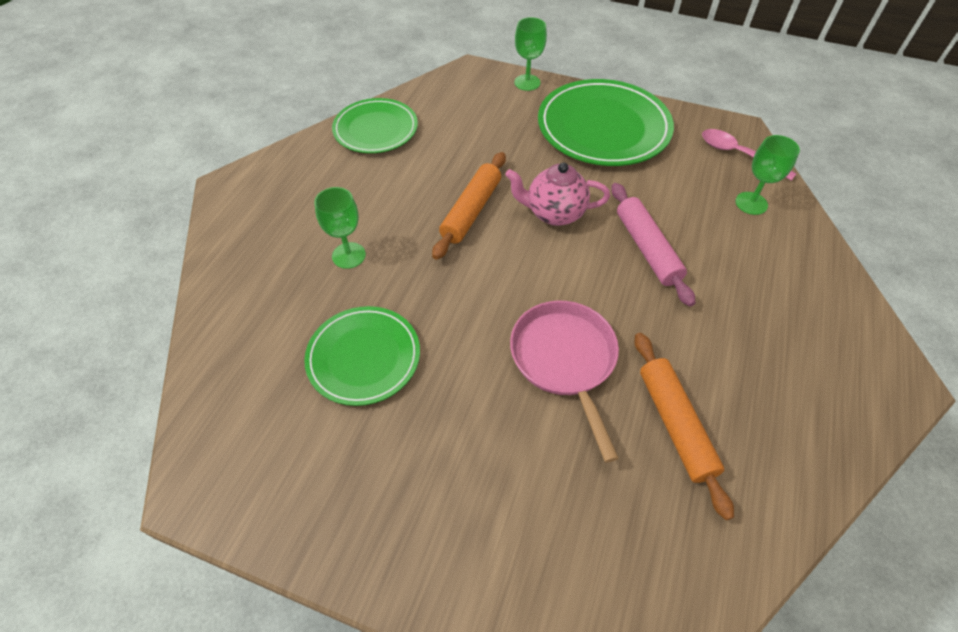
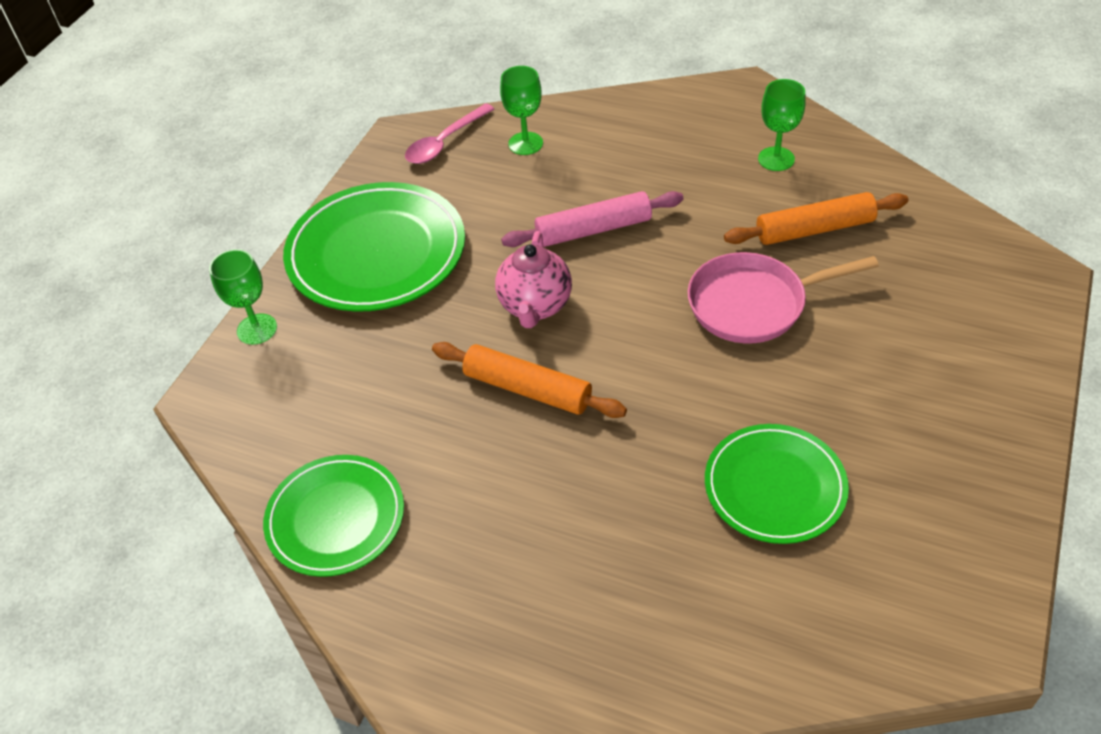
camera: 85 degrees left, 5 degrees down
green goblet [314,187,366,269] -> green goblet moved to [758,79,806,171]

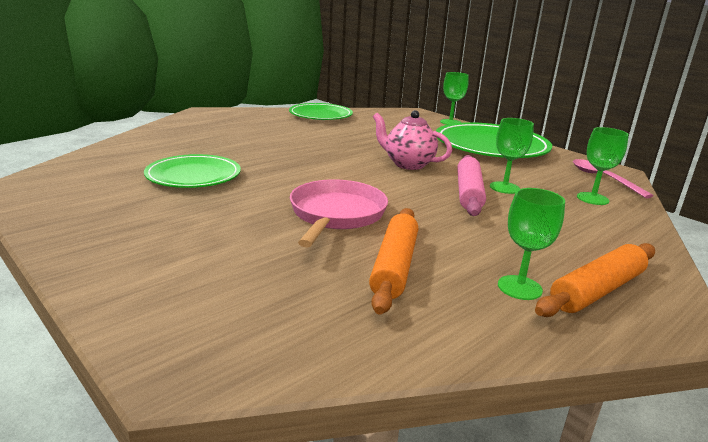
camera: 110 degrees right, 25 degrees down
orange rolling pin [432,342,627,418] -> orange rolling pin moved to [535,243,655,317]
none -> green goblet [490,118,534,194]

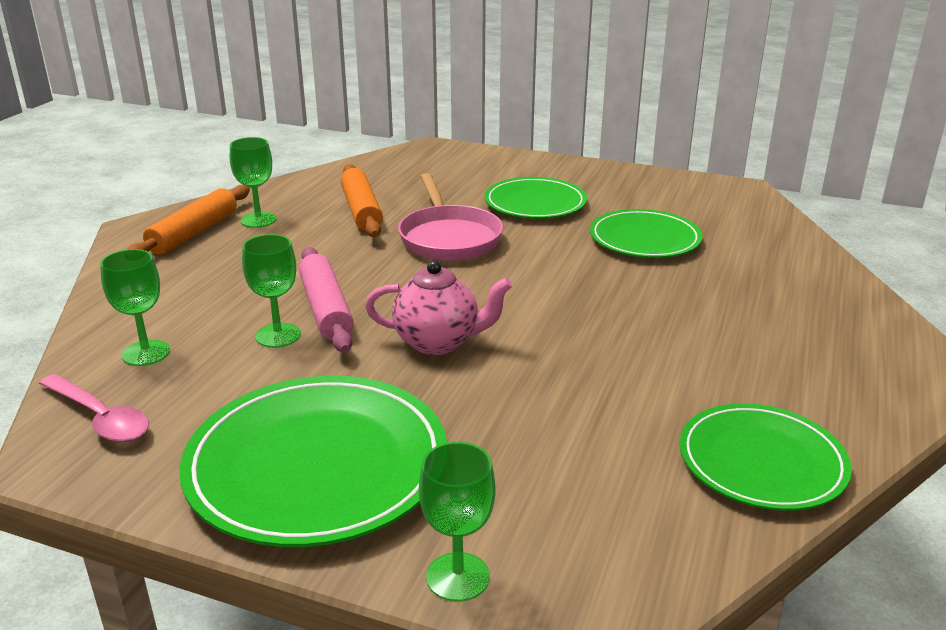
camera: 155 degrees right, 5 degrees up
none -> green plate [484,177,587,219]

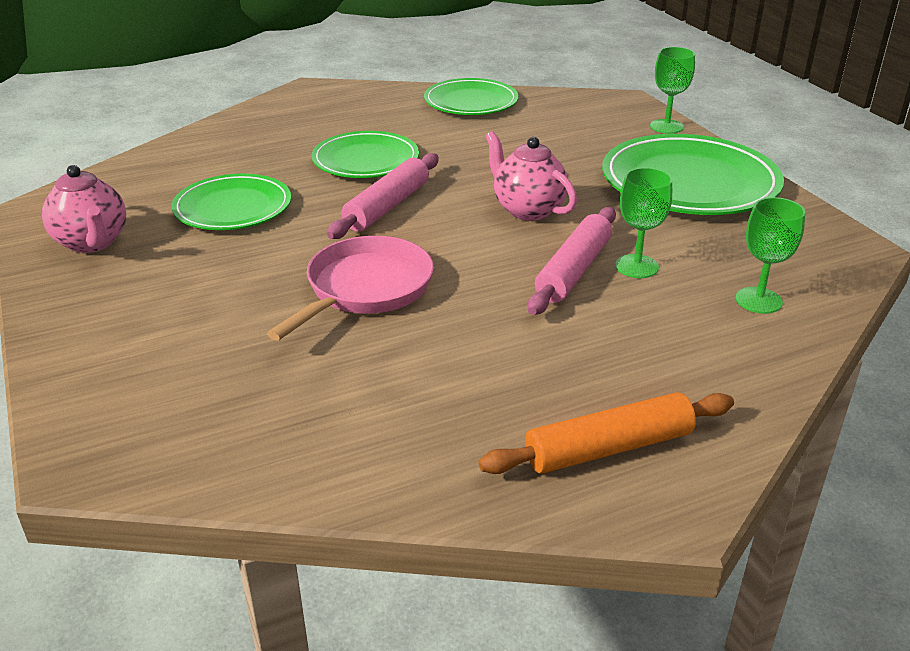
camera: 135 degrees left, 5 degrees up
pink spoon [39,374,149,442] -> none
green goblet [230,137,277,228] -> none
orange rolling pin [341,164,383,237] -> none
green plate [484,177,587,219] -> green plate moved to [312,131,419,178]
none -> pink teapot [42,165,126,253]
none -> pink rolling pin [327,153,439,239]

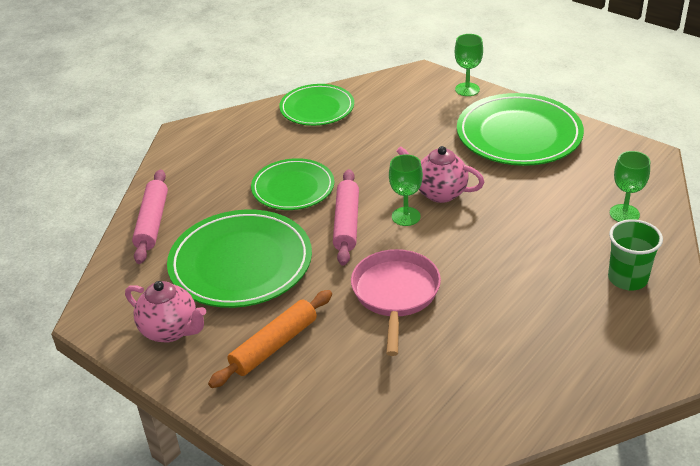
camera: 25 degrees left, 5 degrees up
green plate [171,174,291,230] -> green plate [167,209,312,308], size x1.58
orange rolling pin [478,392,734,474] -> orange rolling pin moved to [208,290,332,388]
pink rolling pin [528,207,616,315] -> pink rolling pin moved to [132,169,168,264]
green goblet [615,168,672,278] -> green goblet moved to [389,154,423,226]
none -> green cup [608,219,663,290]

